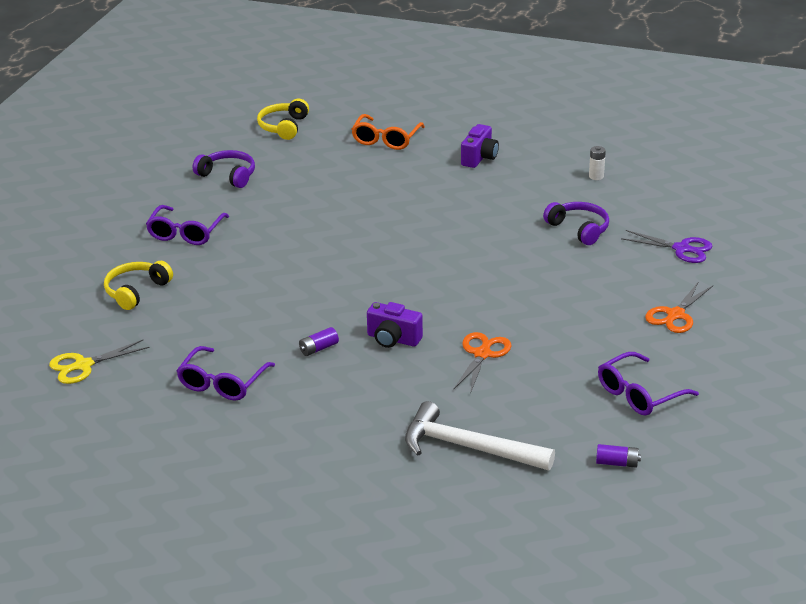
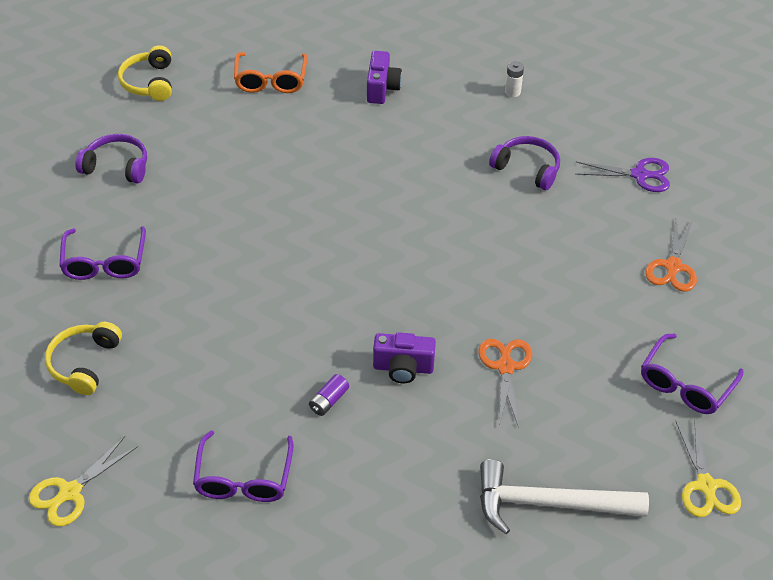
camera: 20 degrees left, 15 degrees up
purple battery [596,444,641,468] -> yellow scissors [676,418,741,517]

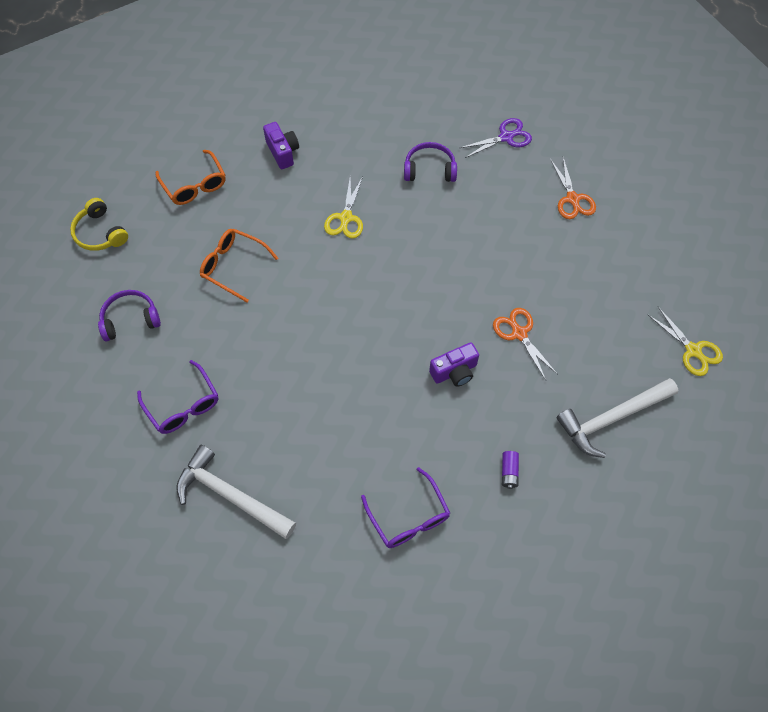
camera: 30 degrees left, 15 degrees up
yellow scissors [28,436,138,526] -> yellow scissors moved to [324,176,363,239]
yellow headphones [45,322,122,395] -> white hammer [176,445,296,539]
purple battery [309,374,349,416] -> purple battery moved to [502,451,519,489]
white battery [505,61,524,97] -> none
purple glasses [641,334,743,414] -> none
none -> orange glasses [200,229,278,302]

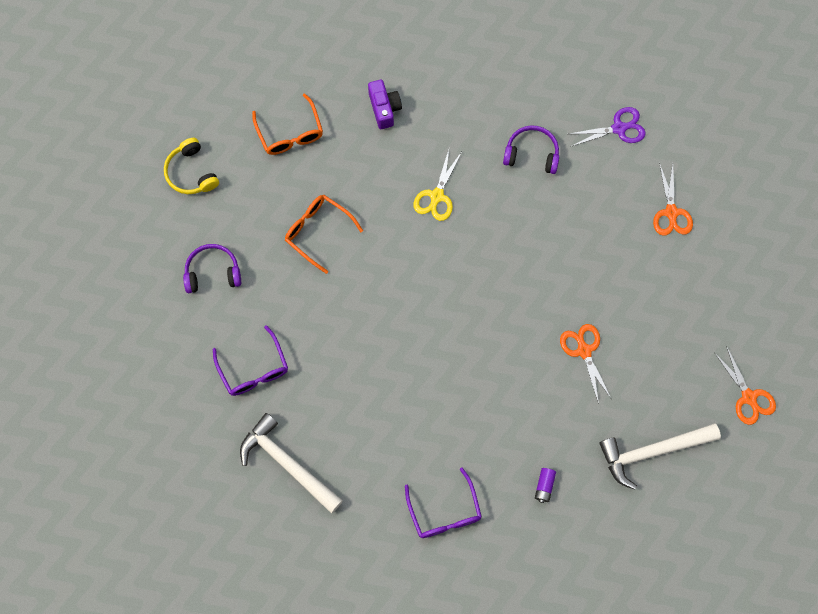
camera: 10 degrees right, 10 degrees up
purple camera [429,342,479,387] -> none
yellow scissors [647,306,723,376] -> orange scissors [714,346,776,425]

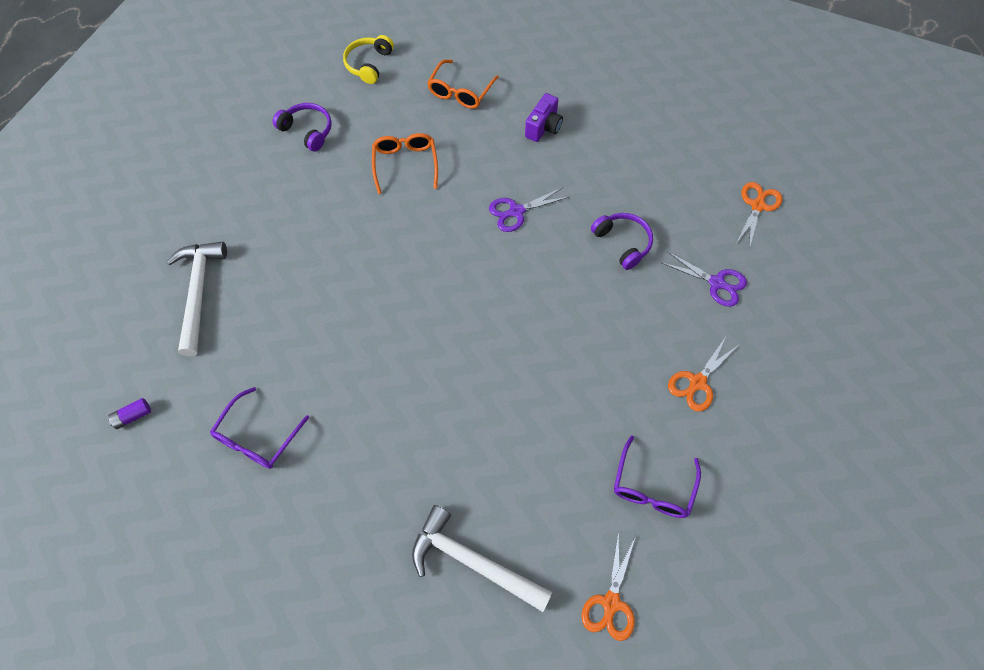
camera: 45 degrees right, 10 degrees down
purple glasses [213,325,288,396] -> purple glasses moved to [614,435,701,518]
yellow scissors [413,150,461,221] -> purple scissors [489,187,569,232]
purple battery [535,468,556,503] -> purple battery moved to [108,398,151,429]
orange scissors [560,324,611,404] -> orange scissors moved to [735,182,782,249]

